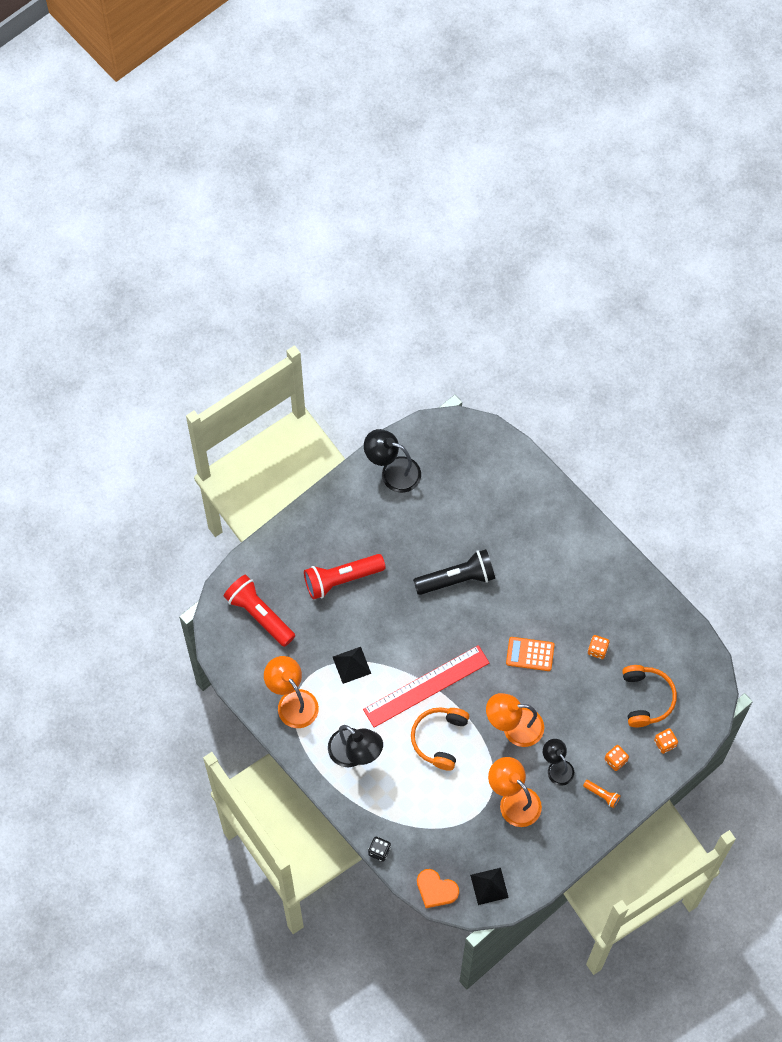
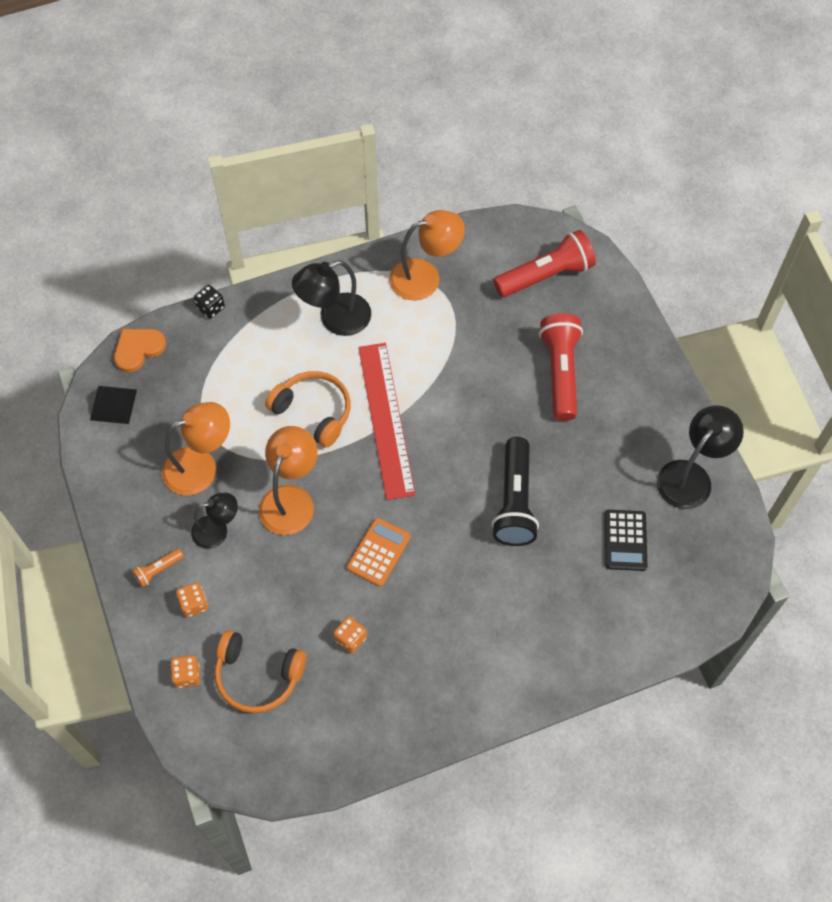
camera: 110 degrees right, 5 degrees down
black pyramid [333,647,371,684] -> none
none -> black calculator [605,510,647,571]

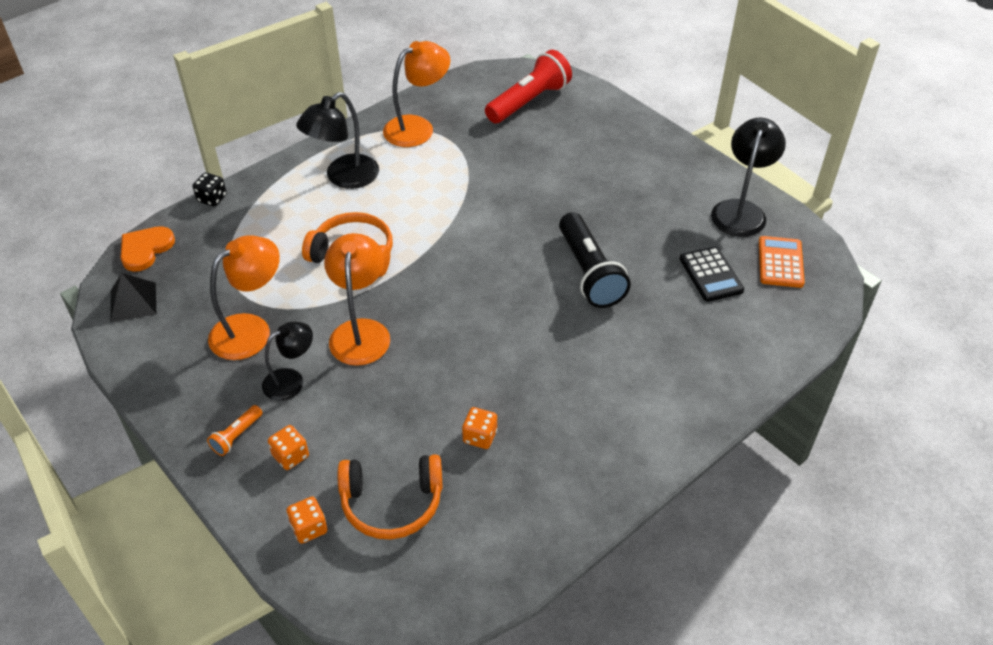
camera: 20 degrees left, 15 degrees down
orange calculator [347,518,411,587] -> orange calculator moved to [759,236,805,288]
red ruler [358,343,415,500] -> none
red flashlight [539,313,583,421] -> none

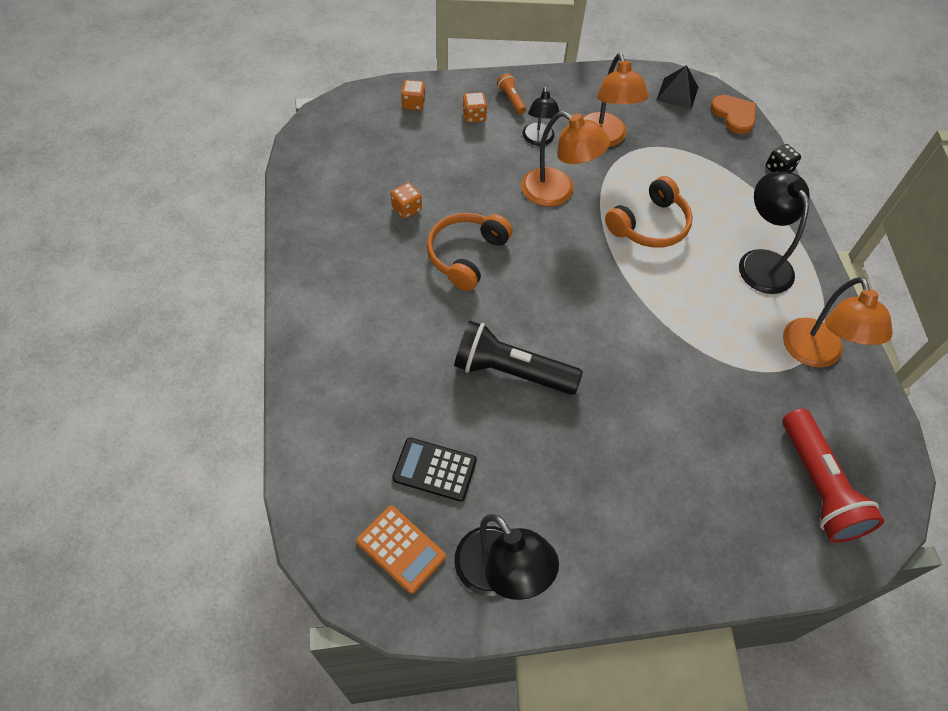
camera: 120 degrees right, 10 degrees up
orange headphones [338,454,442,539] -> orange headphones moved to [427,213,512,291]

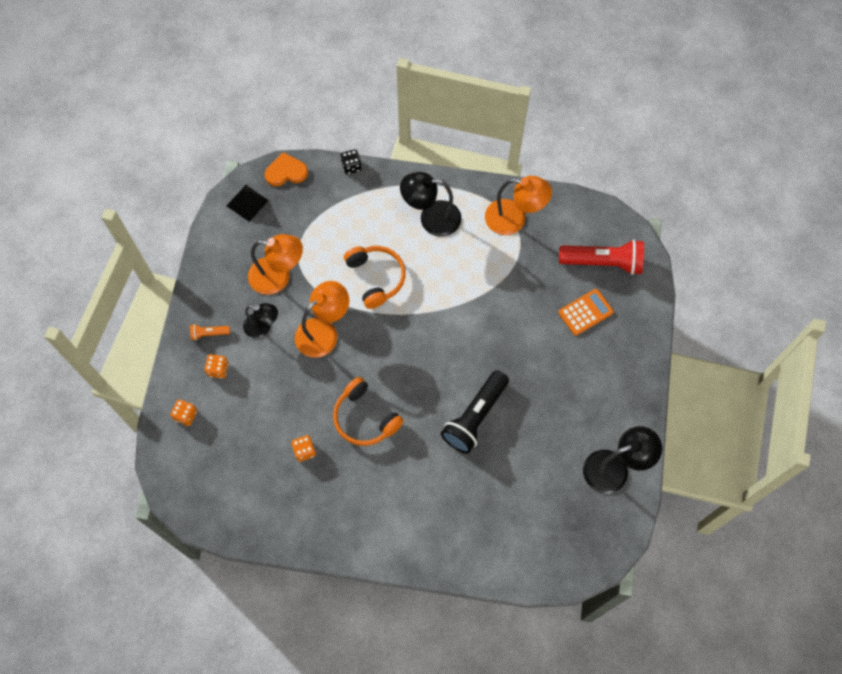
camera: 70 degrees left, 10 degrees up
orange calculator [356,506,446,594] -> orange calculator moved to [558,289,614,336]
black calculator [392,438,477,501] -> none

